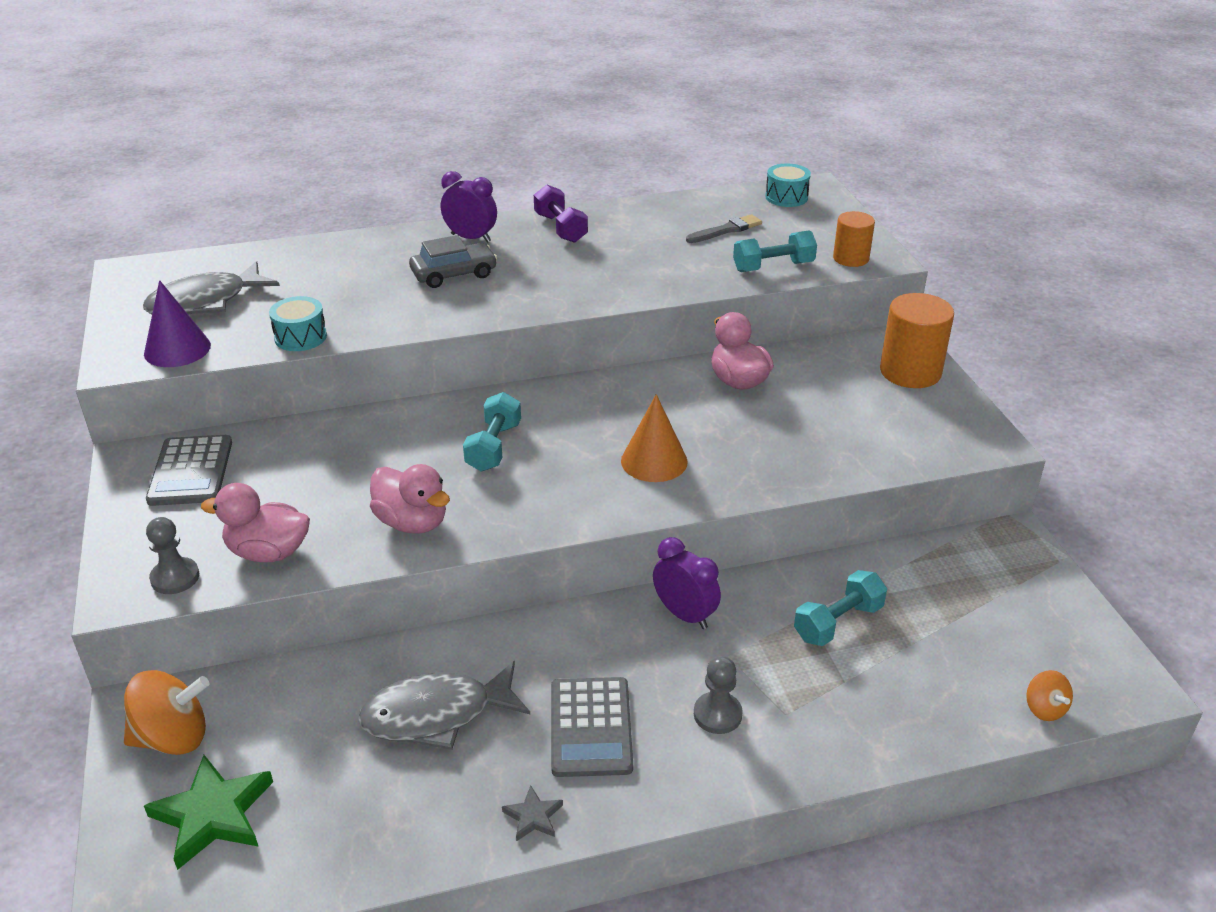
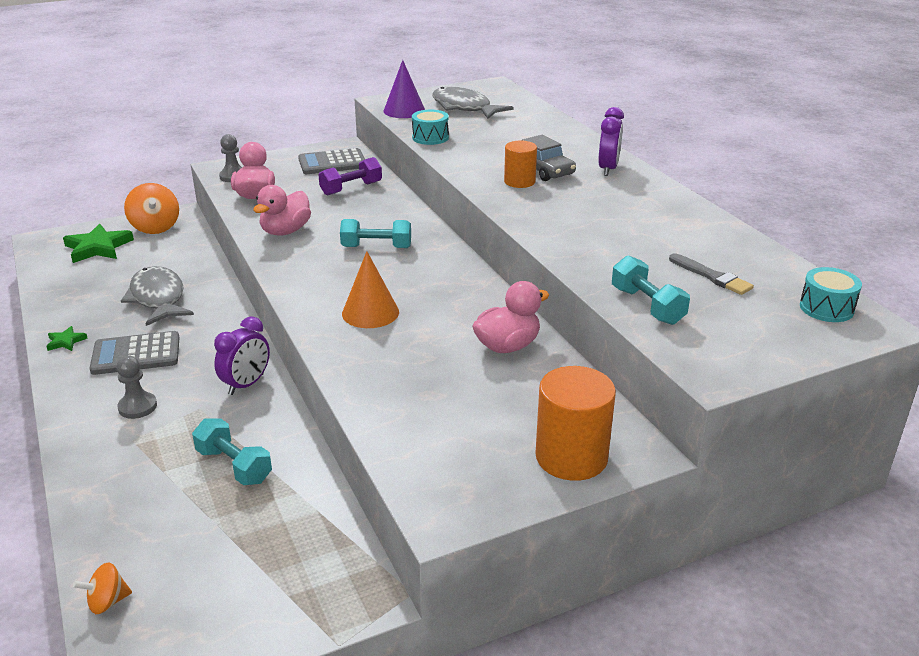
camera: 80 degrees right, 5 degrees down
grey star [502,785,563,841] -> green star [46,326,87,351]
purple dumbbell [534,184,588,243] -> purple dumbbell moved to [318,157,382,196]
orange cylinder [833,211,875,267] -> orange cylinder moved to [504,141,537,188]

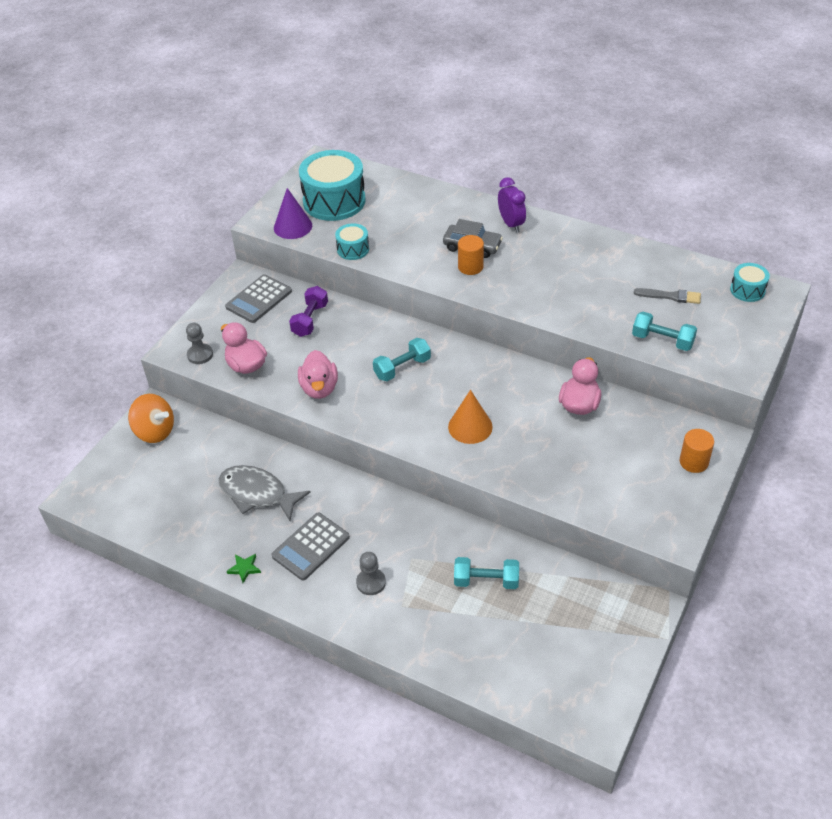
camera: 35 degrees left, 15 degrees up
green star [63,224,134,263] -> none
orange spinning top [73,562,132,614] -> none
purple clock [214,316,270,395] -> none
grey fish [432,87,514,119] -> turquoise drum [299,150,366,221]
orange cylinder [536,366,616,481] -> orange cylinder [680,429,714,473], size x0.62

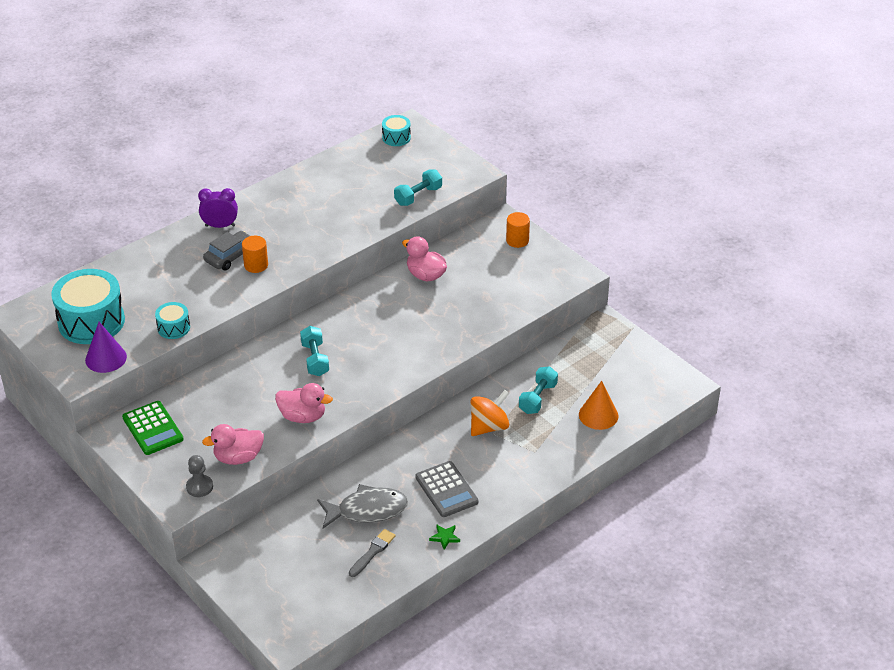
camera: 70 degrees left, 5 degrees down
orange spinning top [128,394,174,443] -> orange spinning top moved to [470,390,509,436]
grey fish [218,465,311,521] -> grey fish turned 150 degrees counterclockwise [317,484,408,529]
grey calculator [225,274,292,323] -> green calculator [122,401,184,455]
purple dumbbell [289,286,328,337] -> none
grey pawn [356,552,386,595] -> none
orange cone [448,390,493,444] -> orange cone moved to [579,381,618,430]
grey brush [634,288,701,304] -> grey brush moved to [349,529,396,577]

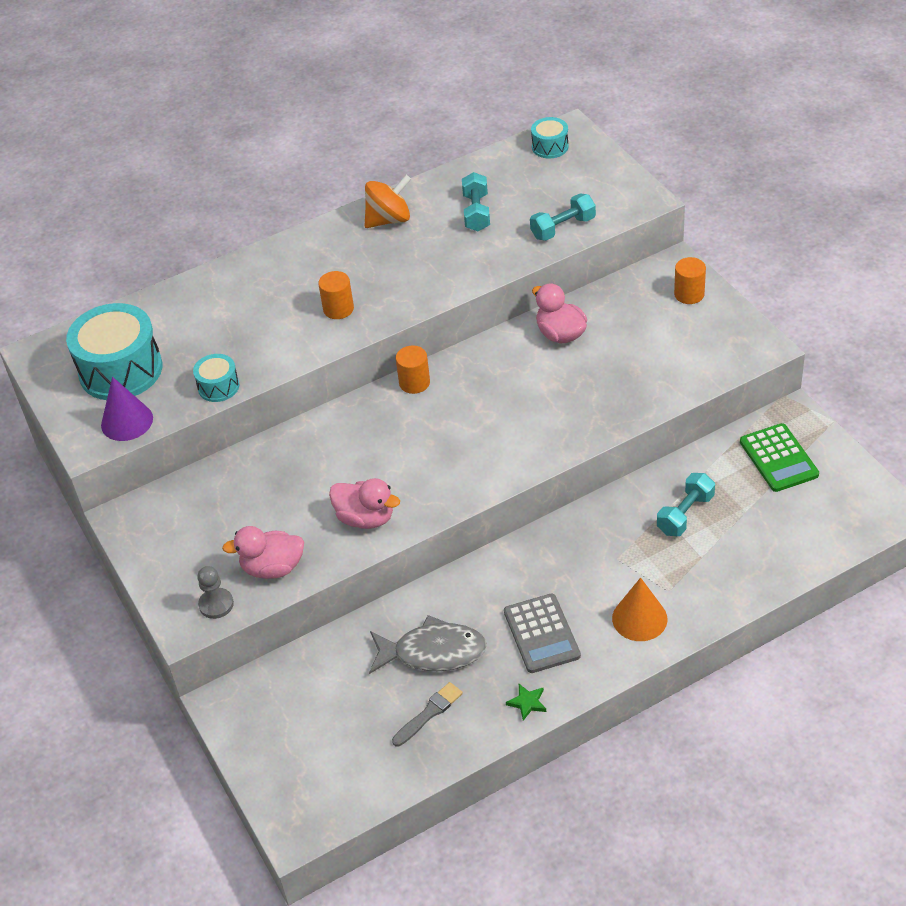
camera: 15 degrees right, 5 degrees up
green calculator [122,401,184,455] -> green calculator moved to [740,423,819,492]
purple clock [198,188,238,228] -> none
grey car [203,231,250,270] -> none
turquoise dumbbell [300,326,329,376] -> turquoise dumbbell moved to [462,172,490,231]
orange spinning top [470,390,509,436] -> orange spinning top moved to [365,175,411,228]
orange cone [579,381,618,430] -> orange cone moved to [612,577,667,641]
none -> orange cylinder [396,345,430,394]

